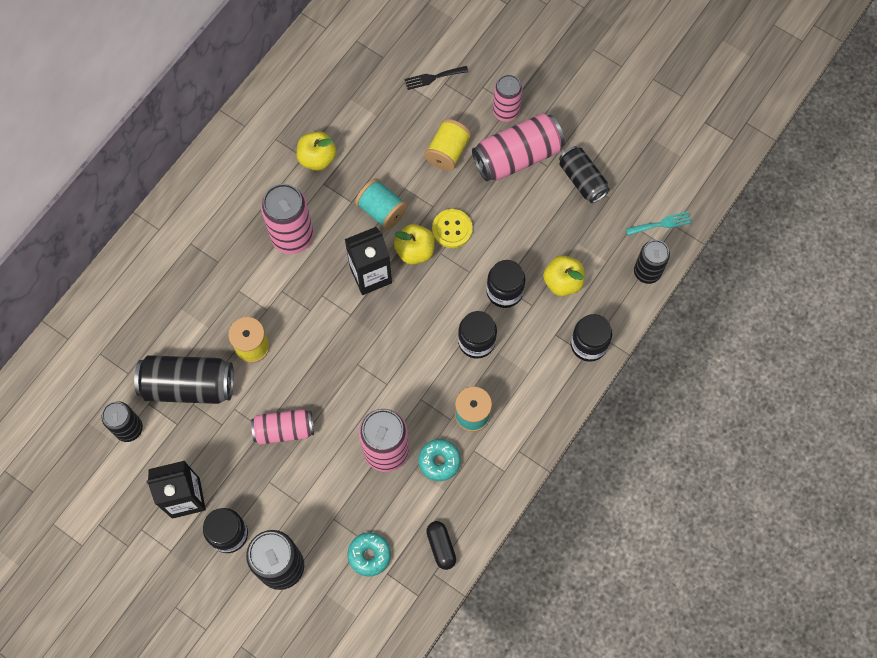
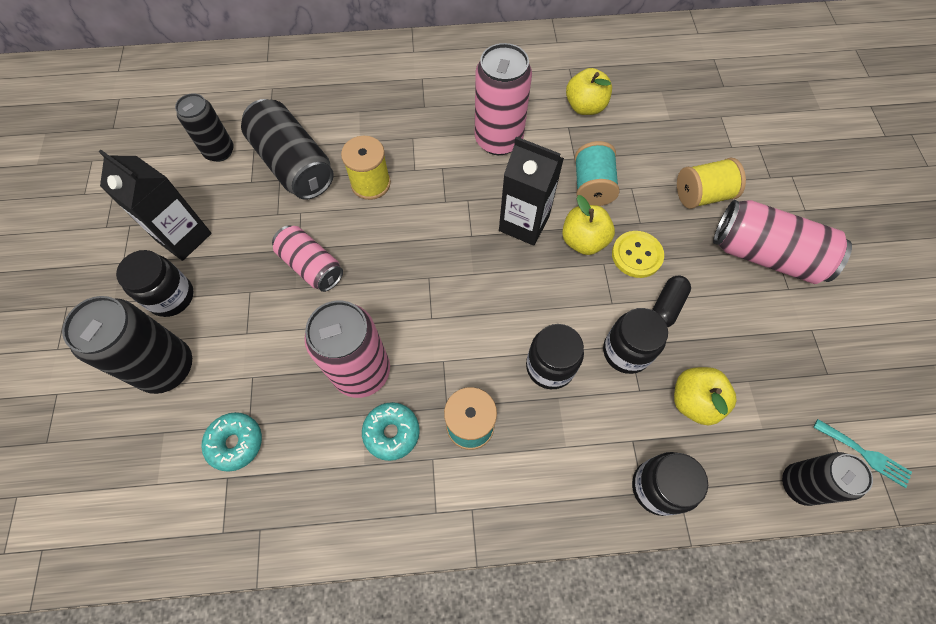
camera: 50 degrees right, 5 degrees down
black fork [405,66,468,90] -> none
black capsule [426,521,456,570] -> black capsule moved to [652,276,691,327]
pink can [493,74,523,122] -> none
black can [559,146,610,203] -> none

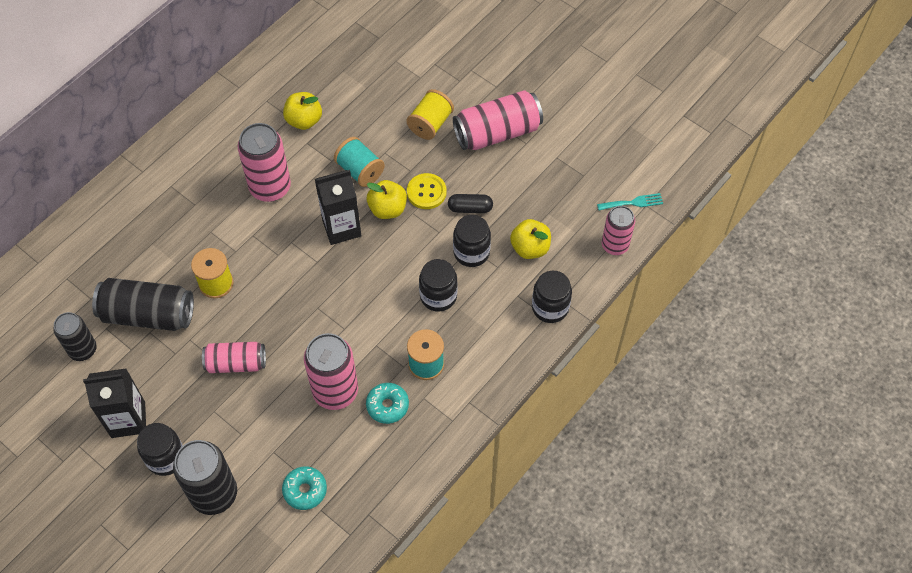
camera: 45 degrees left, 5 degrees down
black capsule [652,276,691,327] -> black capsule turned 75 degrees counterclockwise [448,194,493,213]
black can [782,452,873,506] -> pink can [602,206,635,255]

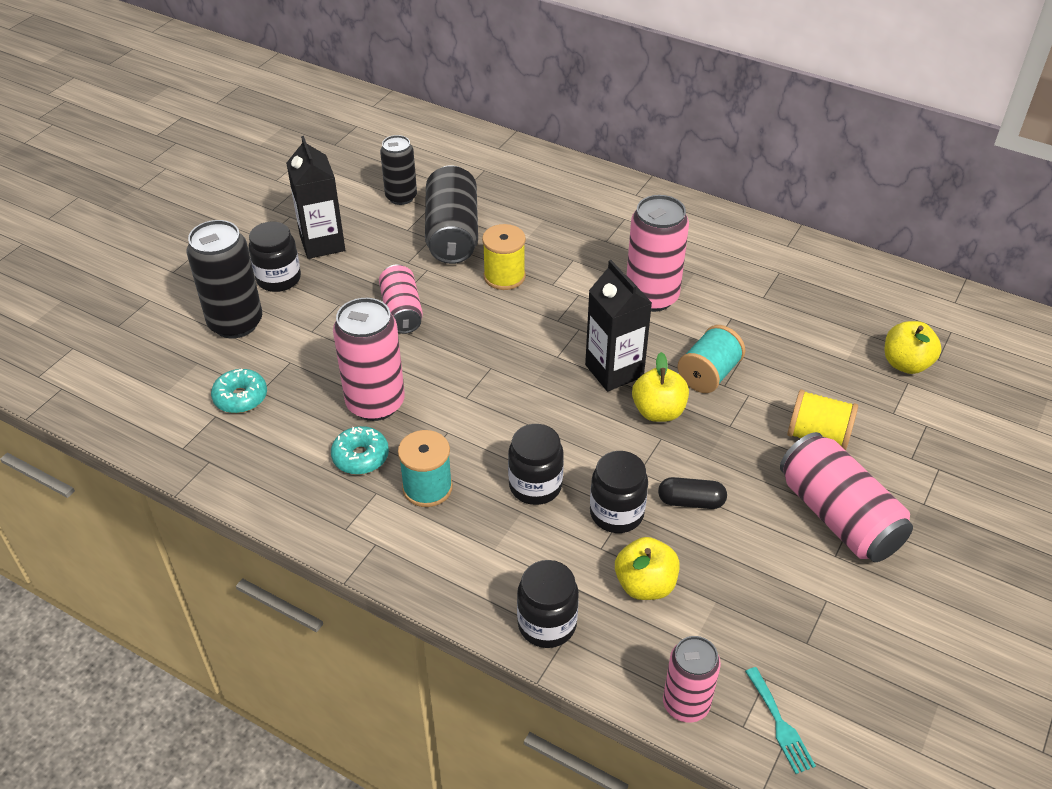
camera: 80 degrees right, 15 degrees down
yellow apple [283,92,322,130] -> yellow apple moved to [885,321,942,374]
yellow button [407,173,447,209] -> none
black capsule [448,194,493,213] -> black capsule turned 75 degrees counterclockwise [658,477,727,509]

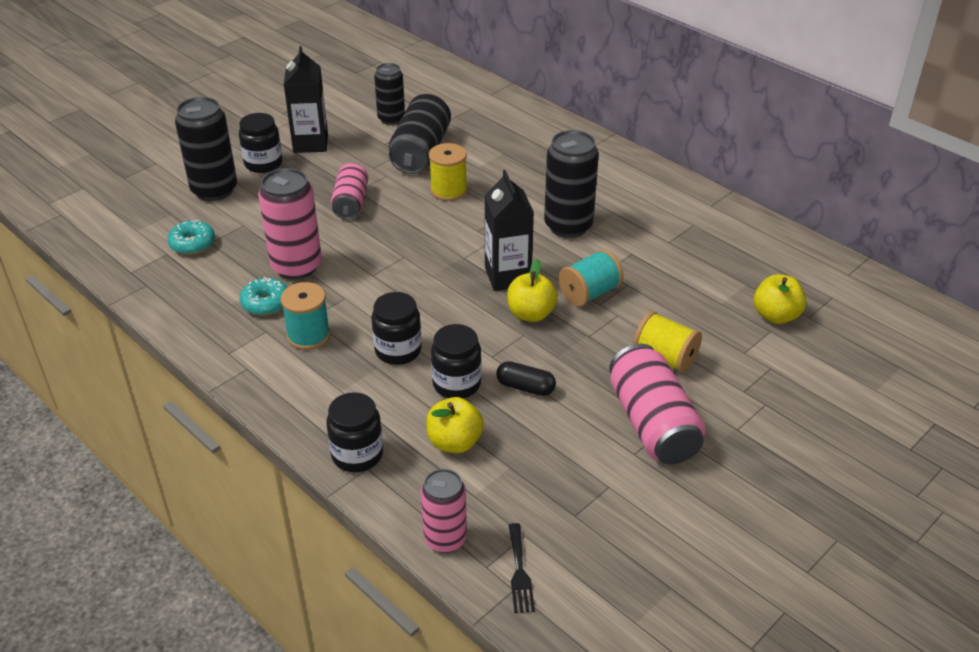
camera: 15 degrees right, 5 degrees down
pink can [626,195,689,312] -> black can [544,130,599,238]
turquoise fork [745,667,816,774] -> black fork [508,523,535,613]

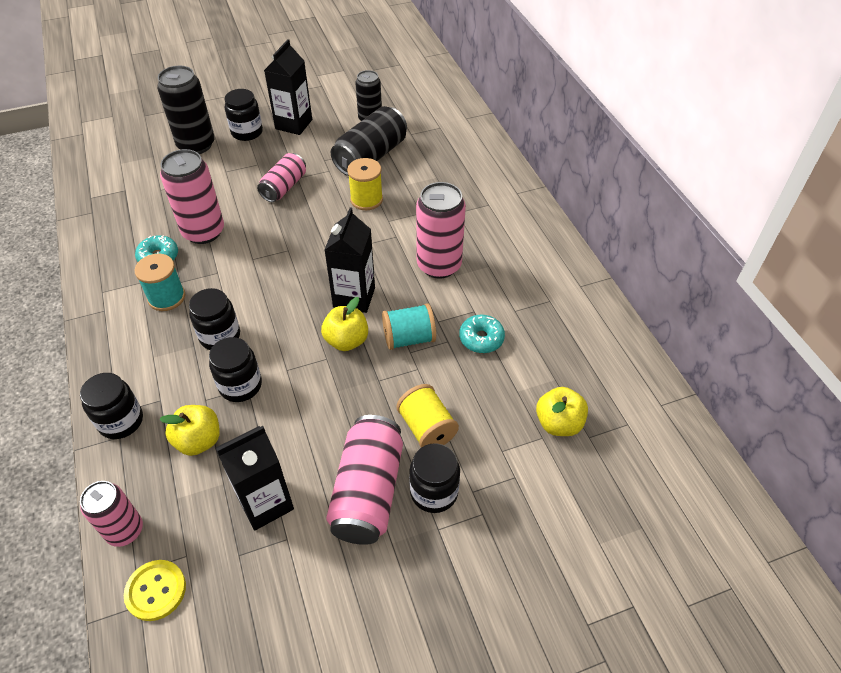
camera: 25 degrees right, 10 degrees up
turquoise donut [167,220,215,255] -> turquoise donut moved to [459,315,505,353]
black capsule [496,361,556,396] -> none
black fork [508,523,535,613] -> yellow button [124,560,186,621]
black can [544,130,599,238] -> pink can [416,182,466,279]
none -> black carton [215,426,294,531]
none -> black jar [409,443,460,513]

